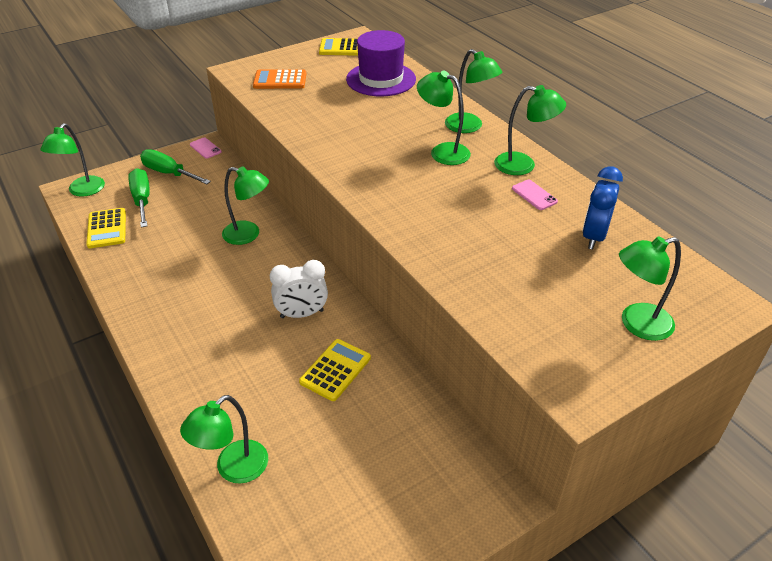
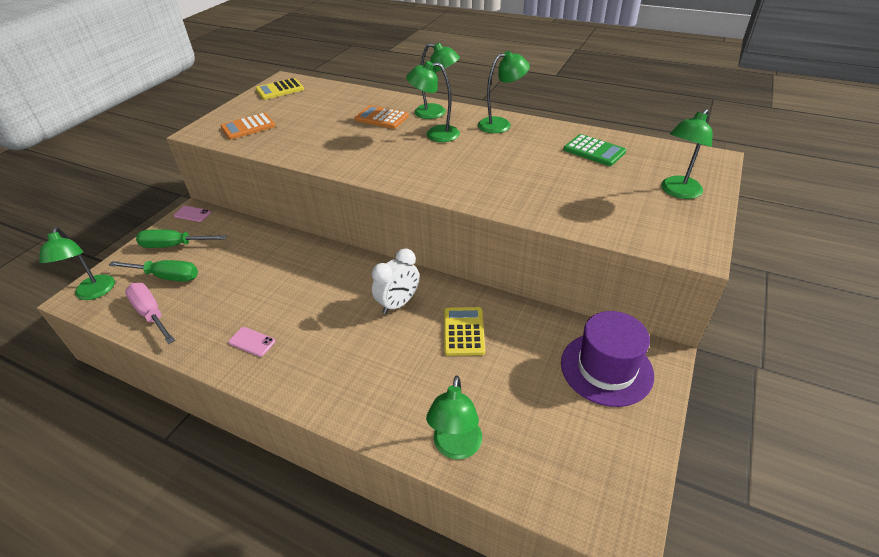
camera: 30 degrees left, 0 degrees up
yellow calculator [86,208,126,248] -> pink screwdriver [125,283,175,344]
green screwdriver [128,168,150,227] -> green screwdriver turned 150 degrees clockwise [109,260,198,282]
green lamp [222,166,269,245] -> none
purple hat [346,30,416,96] -> purple hat moved to [561,311,654,407]
pink phone [512,180,558,210] -> pink phone moved to [228,327,275,357]
blue clock [583,167,623,250] -> green calculator [563,134,626,166]
none -> orange calculator [355,105,409,129]

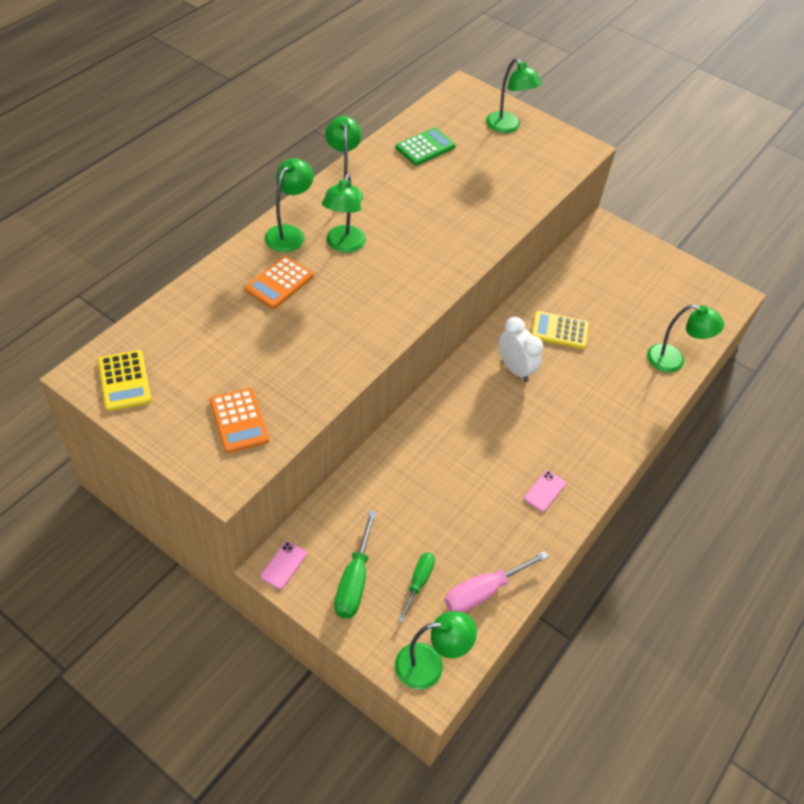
camera: 85 degrees left, 10 degrees up
green screwdriver [109,260,198,282] -> green screwdriver [398,553,435,623], size x0.66
purple hat [561,311,654,407] -> none

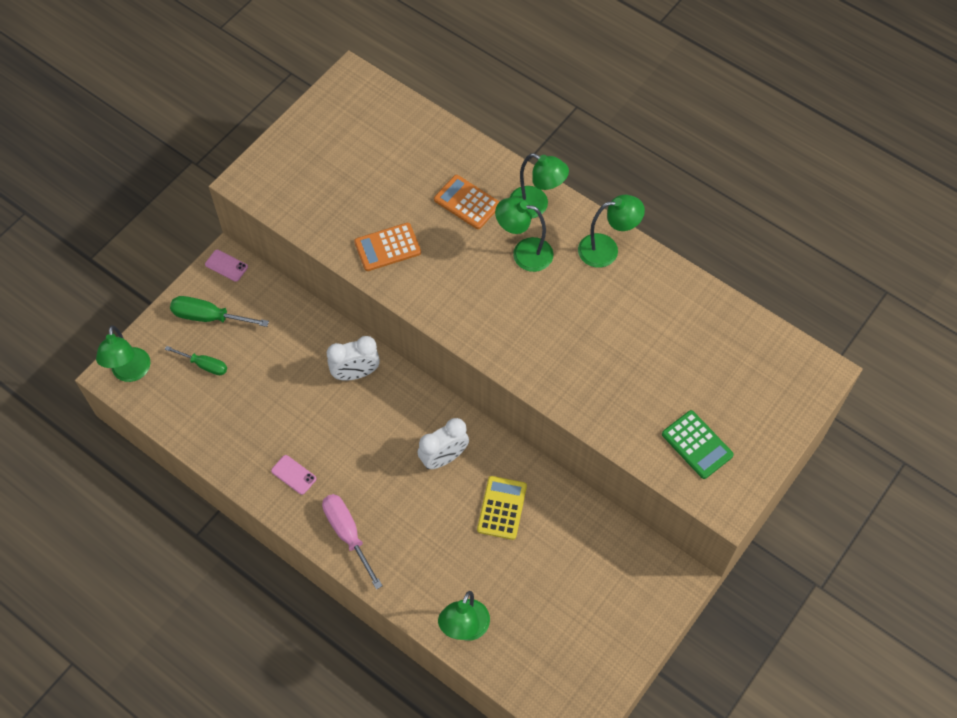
camera: 95 degrees right, 10 degrees up
yellow calculator [98,350,151,411] -> none
orange calculator [210,388,269,453] -> orange calculator moved to [354,223,421,271]
green calculator [396,127,456,165] -> green calculator moved to [662,410,734,479]
pink screwdriver [445,551,549,613] -> pink screwdriver moved to [322,494,383,590]
green lamp [486,58,542,133] -> none
none -> white clock [327,336,380,381]

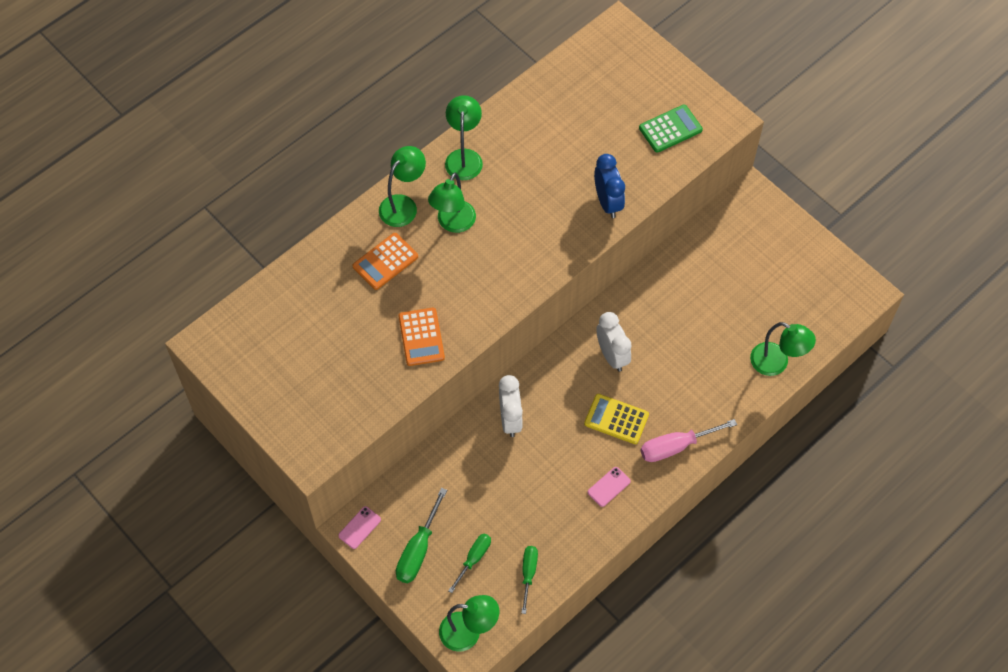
camera: 80 degrees left, 0 degrees up
yellow calculator [477,476,527,540] -> yellow calculator moved to [584,394,649,444]
none -> green screwdriver [521,546,538,614]
none -> blue clock [594,154,625,218]

